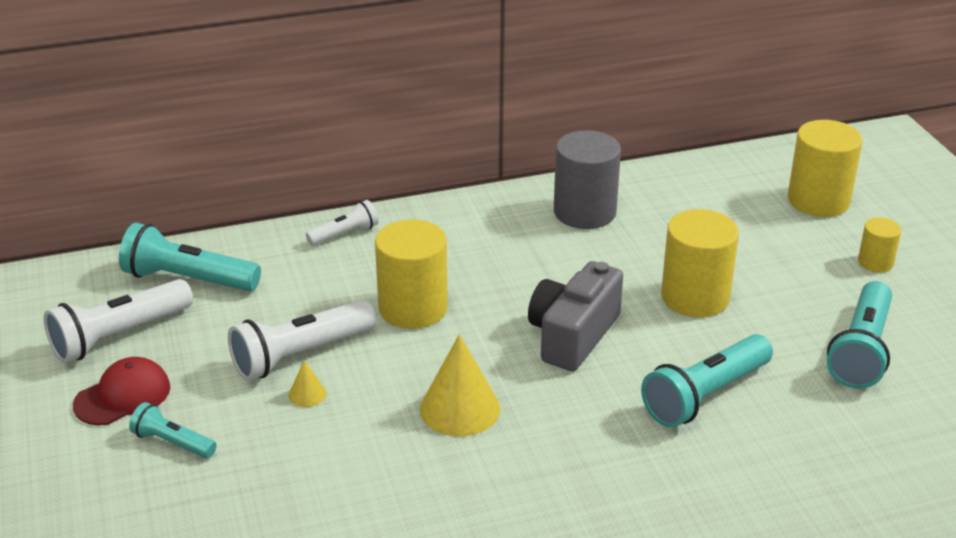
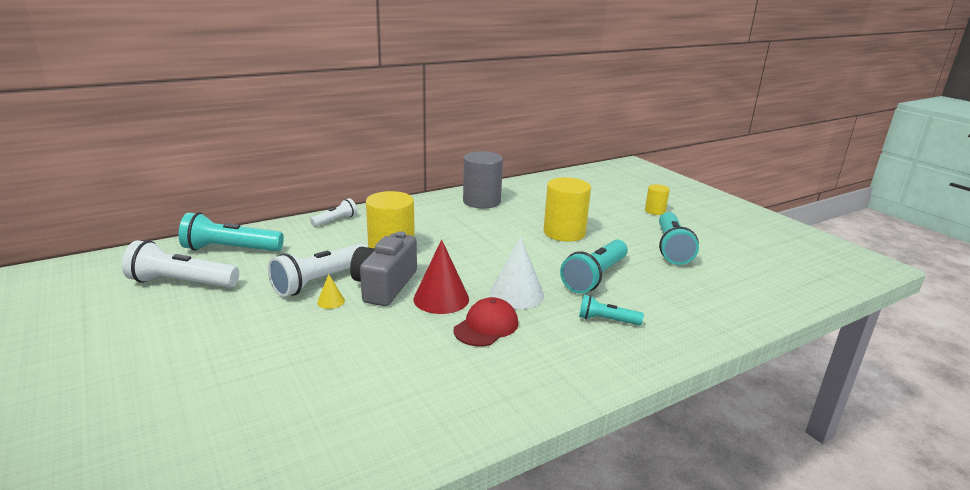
camera: 15 degrees left, 10 degrees down
white flashlight [44,279,193,363] -> white flashlight turned 60 degrees clockwise [122,240,239,288]
red cap [73,357,170,425] -> red cap moved to [453,297,518,346]
turquoise flashlight [129,402,217,458] -> turquoise flashlight moved to [579,295,644,325]
yellow cone [420,334,500,437] -> red cone [414,239,469,314]
grey camera [528,261,623,371] -> grey camera moved to [350,231,417,306]
yellow cylinder [788,120,863,217] -> none
none -> white cone [490,236,544,309]

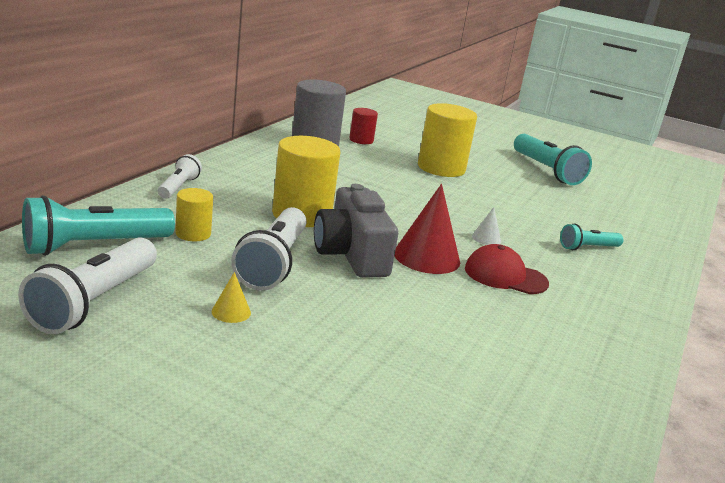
camera: 35 degrees left, 0 degrees up
white flashlight [122,240,239,288] -> white flashlight turned 45 degrees counterclockwise [18,237,157,334]
yellow cone [317,274,345,309] -> yellow cone moved to [212,272,251,323]
red cap [453,297,518,346] -> red cap turned 75 degrees counterclockwise [465,244,549,294]
white cone [490,236,544,309] -> white cone [472,207,501,245], size x0.47
turquoise flashlight [560,240,628,293] -> none
yellow cylinder [645,184,670,215] -> yellow cylinder moved to [175,188,213,241]
none -> red cylinder [349,108,378,144]

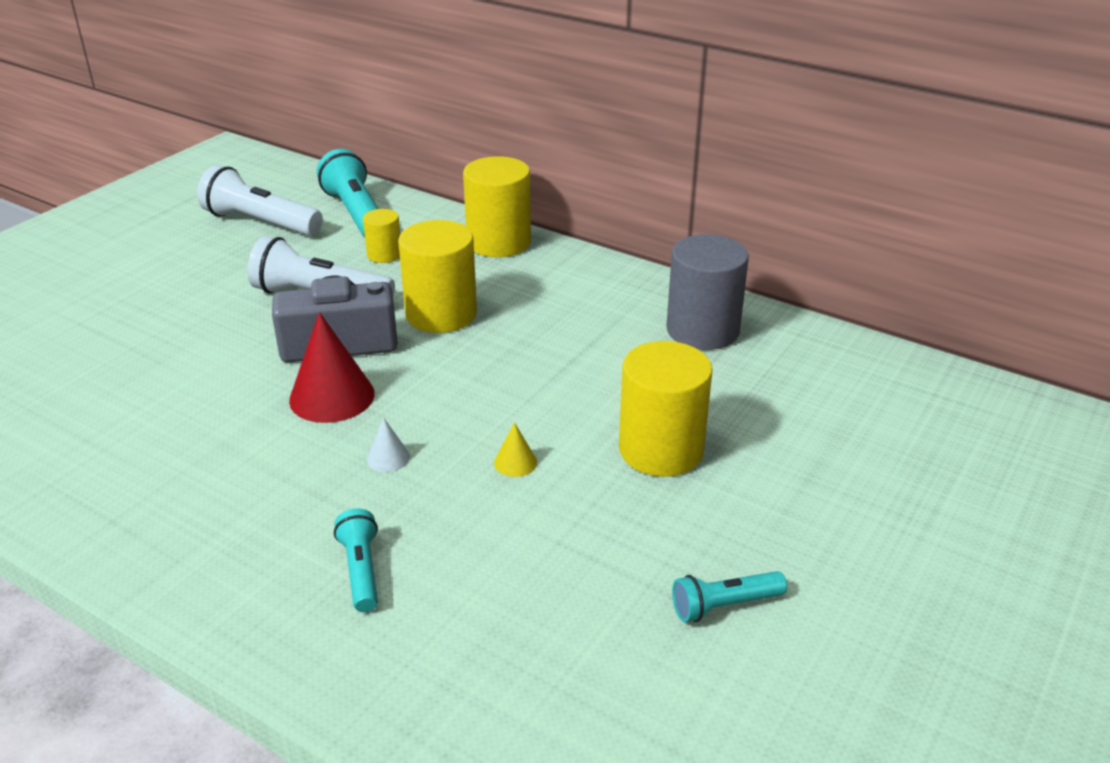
camera: 100 degrees right, 10 degrees up
white flashlight [158,154,202,199] -> yellow cylinder [463,156,531,257]
yellow cone [212,272,251,323] -> yellow cone moved to [494,422,537,477]
red cylinder [349,108,378,144] -> none
red cap [465,244,549,294] -> none
turquoise flashlight [514,134,592,185] -> turquoise flashlight [672,571,787,622], size x0.56

